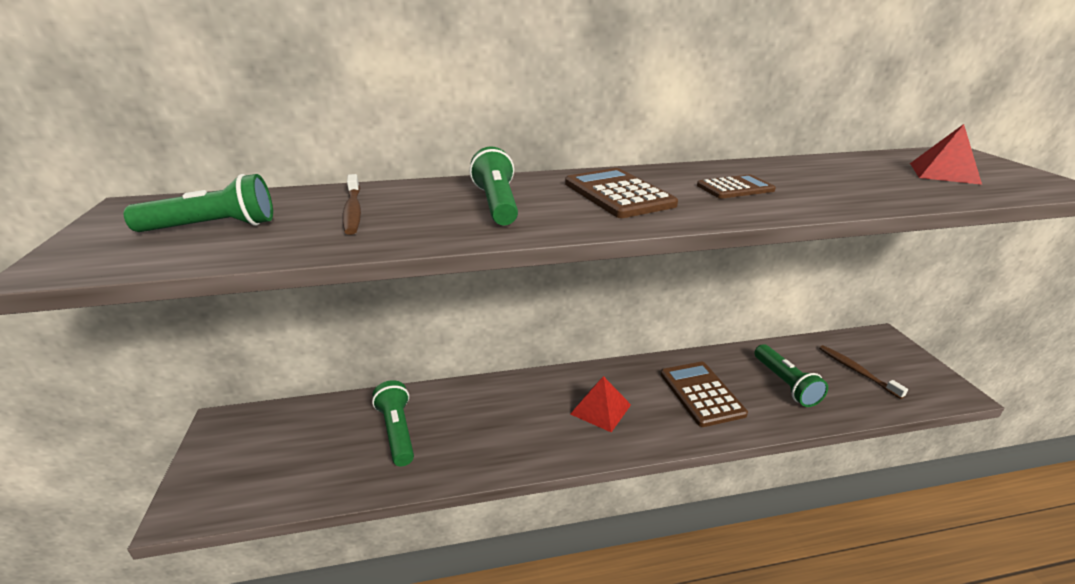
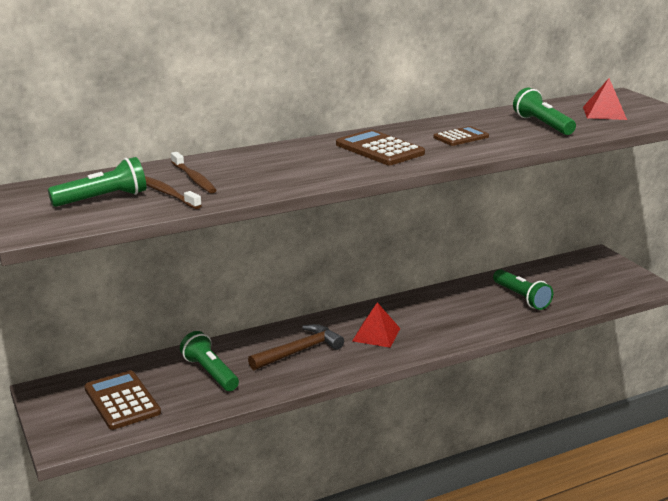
camera: 15 degrees left, 5 degrees down
green flashlight [470,146,518,225] -> green flashlight moved to [513,88,576,135]
brown calculator [661,362,748,427] -> brown calculator moved to [84,370,161,430]
brown toothbrush [819,345,908,399] -> brown toothbrush moved to [145,176,202,209]
none -> brown hammer [248,324,344,370]

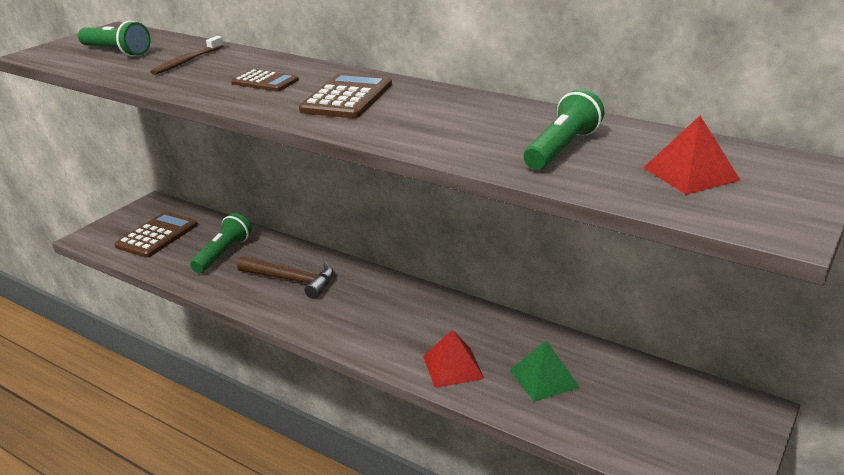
camera: 60 degrees right, 5 degrees up
brown toothbrush [145,176,202,209] -> none
red pyramid [352,302,400,348] -> red pyramid moved to [423,329,484,388]
brown calculator [433,126,489,146] -> brown calculator moved to [232,69,299,92]
green flashlight [493,269,553,310] -> green pyramid [509,340,580,402]

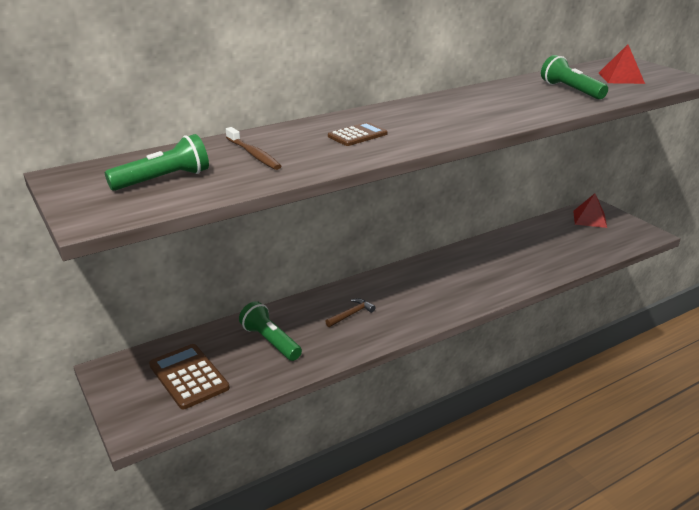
camera: 65 degrees left, 0 degrees up
brown hammer [237,256,334,299] -> brown hammer [325,298,376,327], size x0.58
brown calculator [299,73,392,118] -> none
red pyramid [423,329,484,388] -> red pyramid moved to [573,193,607,228]
green pyramid [509,340,580,402] -> none

